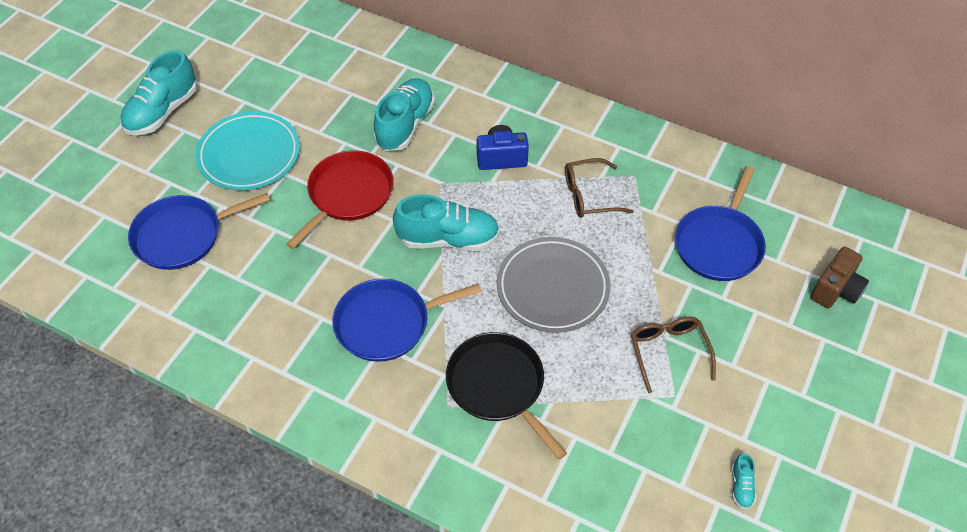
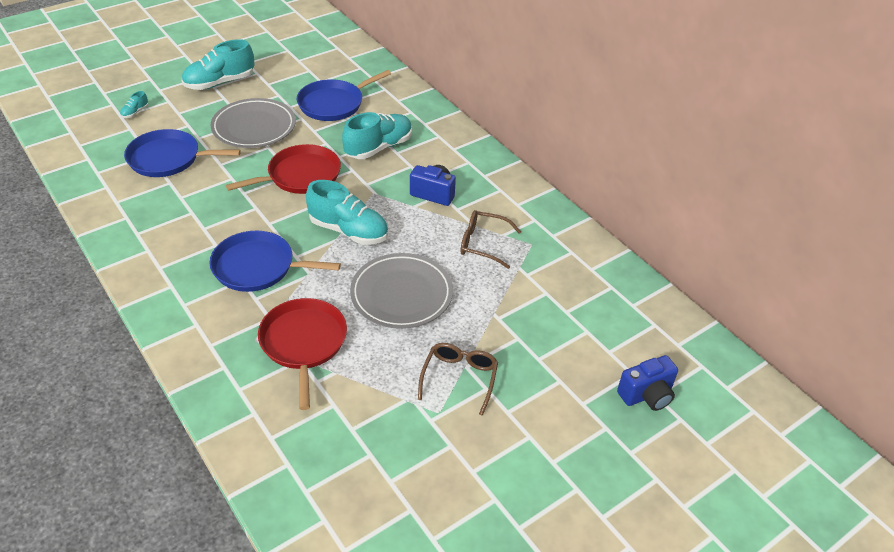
camera: 25 degrees right, 10 degrees down
turquoise plate [196,111,300,190] -> grey plate [211,98,296,148]
black pan [446,332,567,460] -> red pan [258,298,347,410]
blue pan [675,166,766,281] -> blue pan moved to [297,70,391,121]
turquoise shoe [732,453,756,509] -> turquoise shoe moved to [120,91,149,118]
brown camera [811,246,869,309] -> blue camera [617,355,678,411]

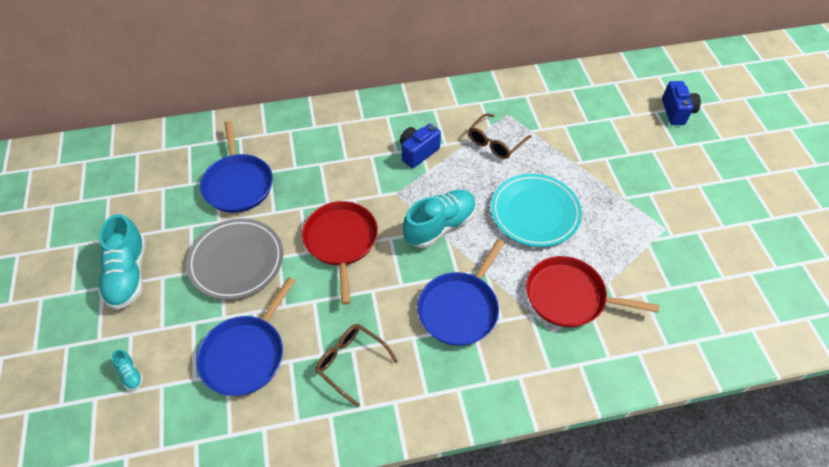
camera: 65 degrees left, 10 degrees up
turquoise shoe [342,112,412,159] -> none
grey plate [350,253,453,329] -> turquoise plate [491,174,582,247]
brown glasses [418,343,498,416] -> brown glasses moved to [315,324,398,407]

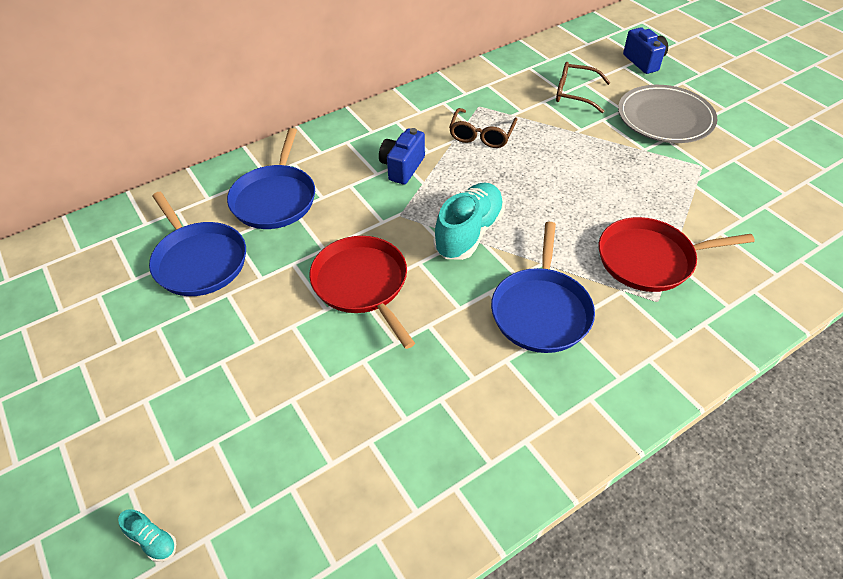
camera: 20 degrees left, 5 degrees down
turquoise shoe [98,214,146,310] -> none
grey plate [186,218,283,300] -> grey plate moved to [618,85,717,143]
blue pan [196,277,295,396] -> blue pan moved to [227,128,315,229]
brown glasses [315,324,398,407] -> brown glasses moved to [556,62,610,113]
turquoise plate [491,174,582,247] -> none

